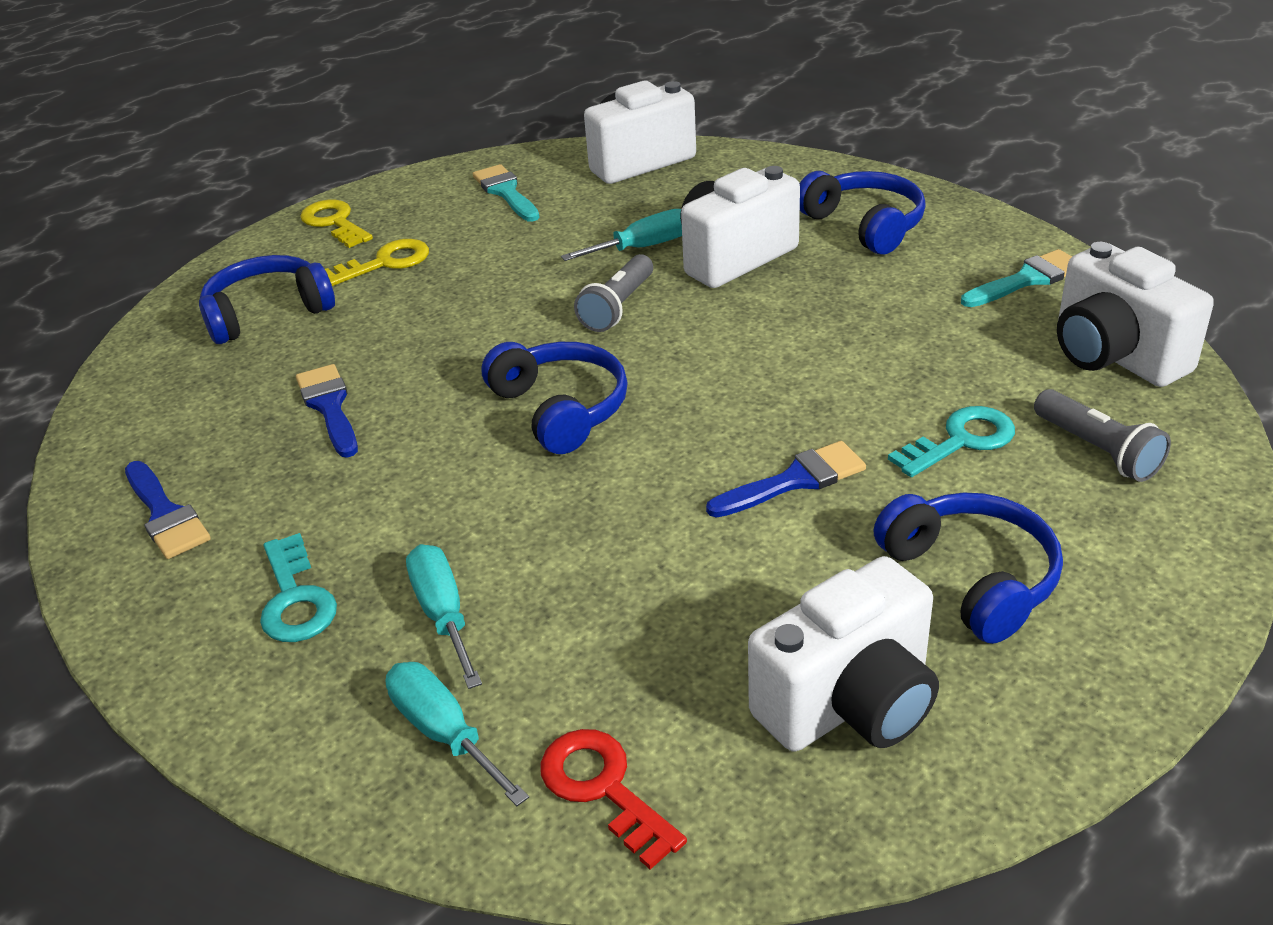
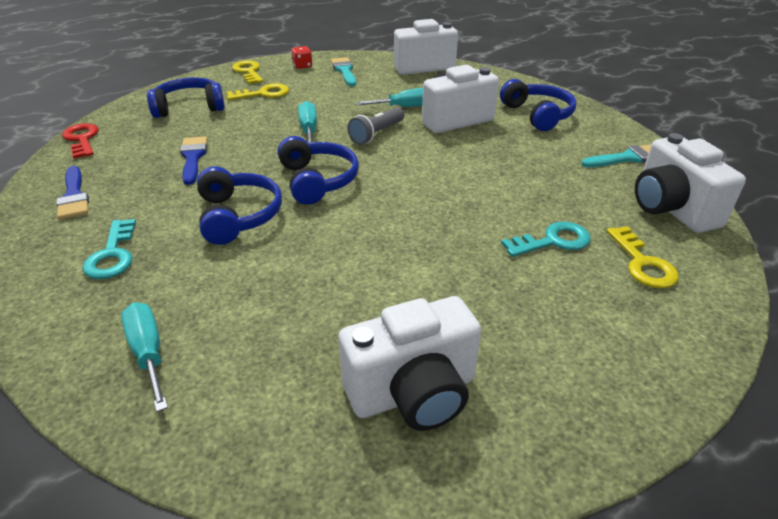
camera: 10 degrees right, 0 degrees up
turquoise screwdriver [406,544,482,689] -> turquoise screwdriver moved to [298,101,317,143]
red key [540,729,687,870] -> red key moved to [62,123,99,159]
blue brush [706,441,866,517] -> none
blue headphones [873,493,1063,644] -> blue headphones moved to [197,166,282,245]
grey flashlight [1034,389,1171,482] -> yellow key [606,226,679,289]
none -> red dice [291,46,312,69]

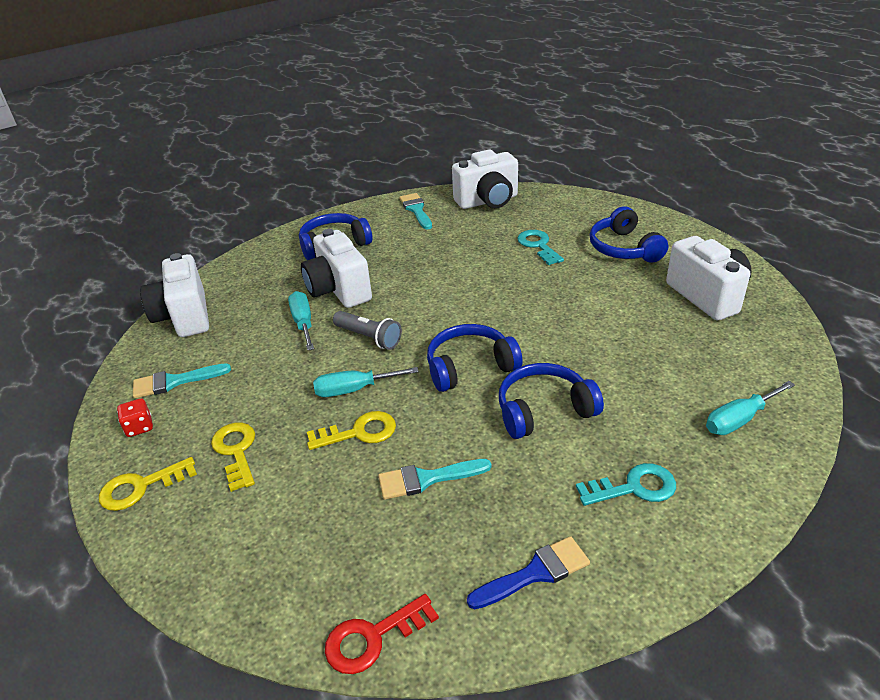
camera: 90 degrees left, 0 degrees up
blue headphones [147,77,225,118] -> blue headphones moved to [590,206,668,263]
blue brush [180,136,207,185] -> turquoise brush [378,459,491,500]
yellow key [606,226,679,289] -> yellow key moved to [307,411,396,450]

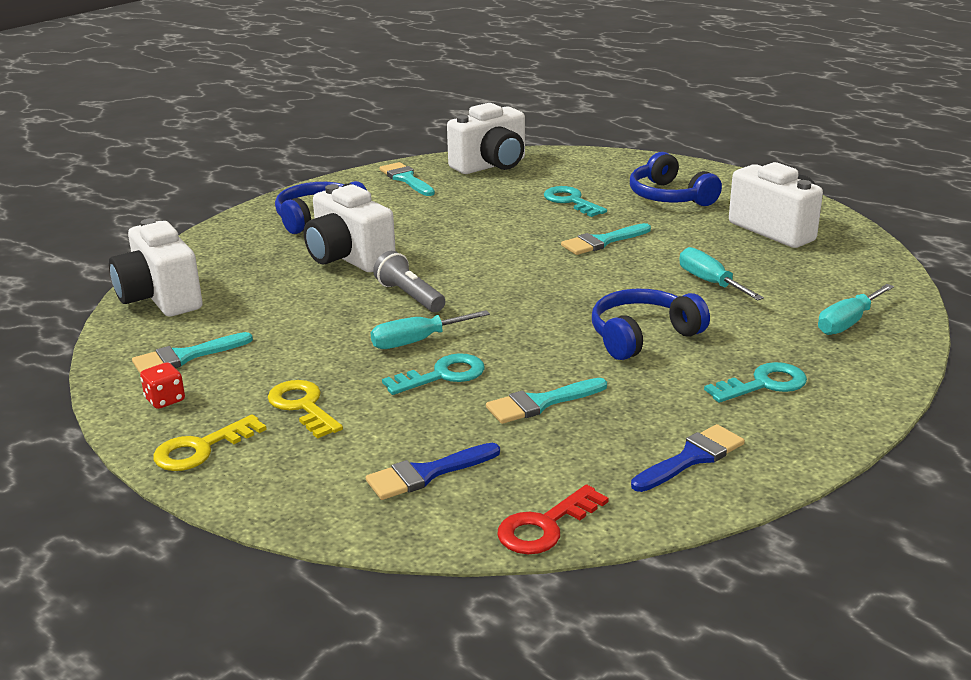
camera: 15 degrees left, 10 degrees down
turquoise screwdriver [288,291,314,350] -> turquoise screwdriver moved to [679,247,764,300]
yellow key [307,411,396,450] -> turquoise key [382,353,485,395]
grey flashlight [333,311,402,350] -> grey flashlight turned 150 degrees counterclockwise [373,251,445,312]
blue headphones [427,324,523,392] -> none
none -> blue brush [366,443,500,500]
none -> turquoise brush [561,223,651,255]

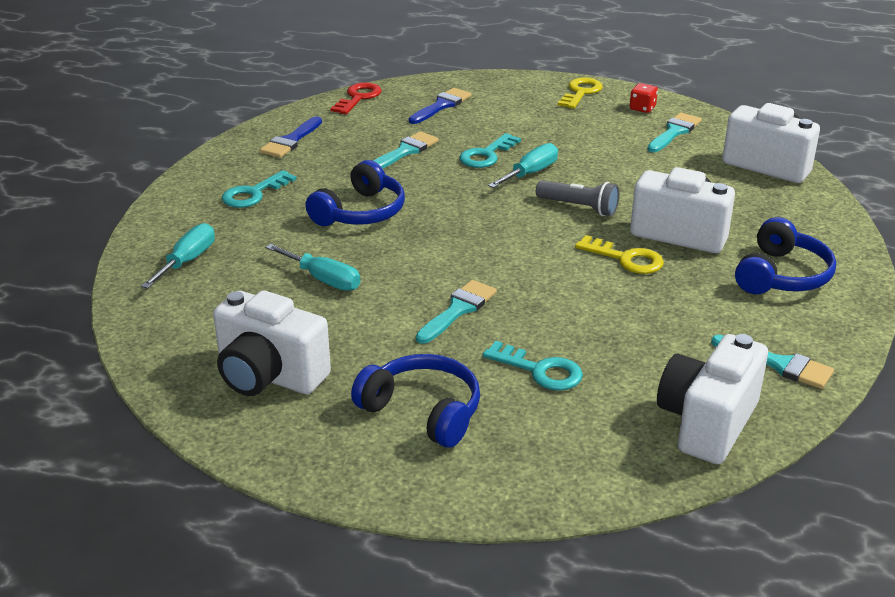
camera: 155 degrees right, 5 degrees up
yellow key [268,380,343,439] -> yellow key moved to [575,235,664,274]

